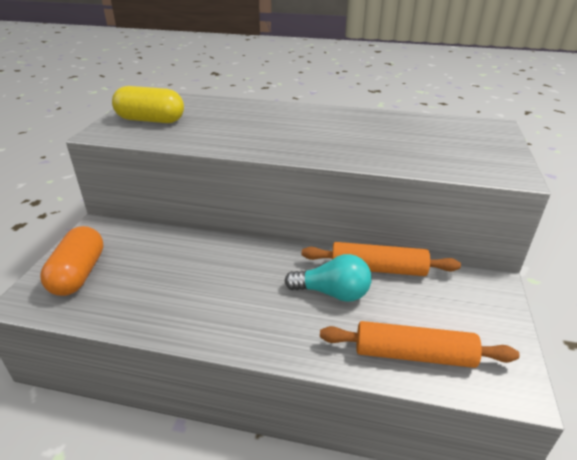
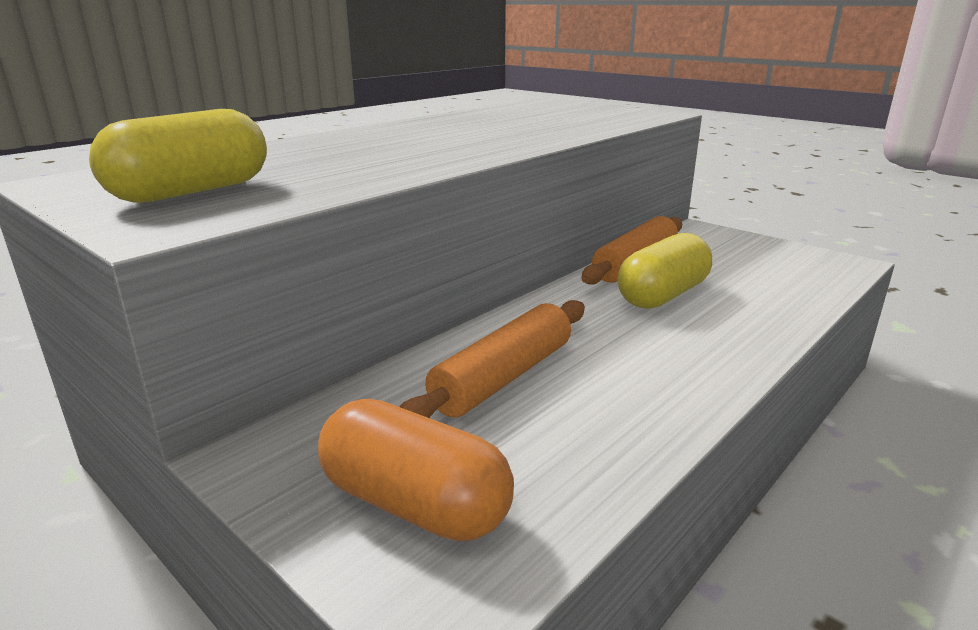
camera: 60 degrees left, 10 degrees down
turquoise light bulb [285,254,372,302] -> yellow capsule [617,233,712,309]
orange rolling pin [320,321,520,368] -> orange rolling pin moved to [399,300,585,418]

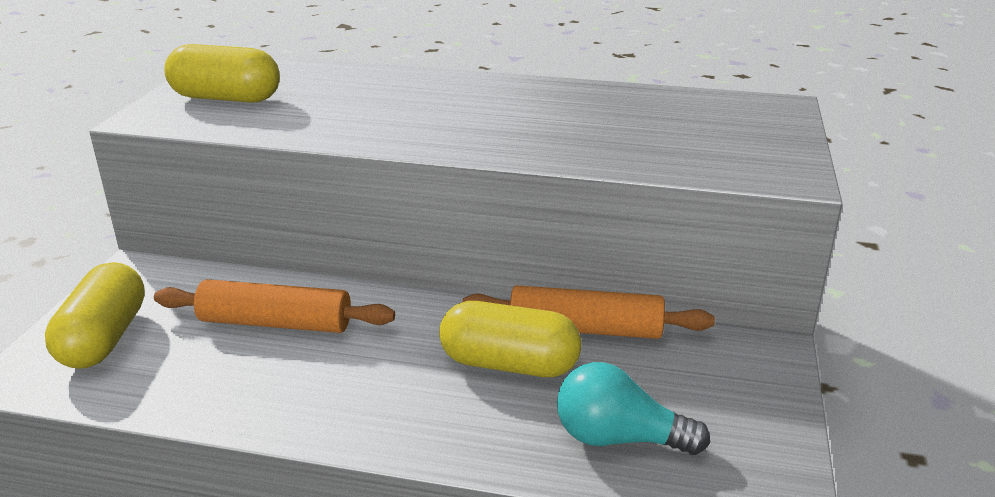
camera: 60 degrees right, 5 degrees up
orange capsule [318,399,514,541] -> yellow capsule [45,262,145,369]
none -> turquoise light bulb [557,362,710,455]

